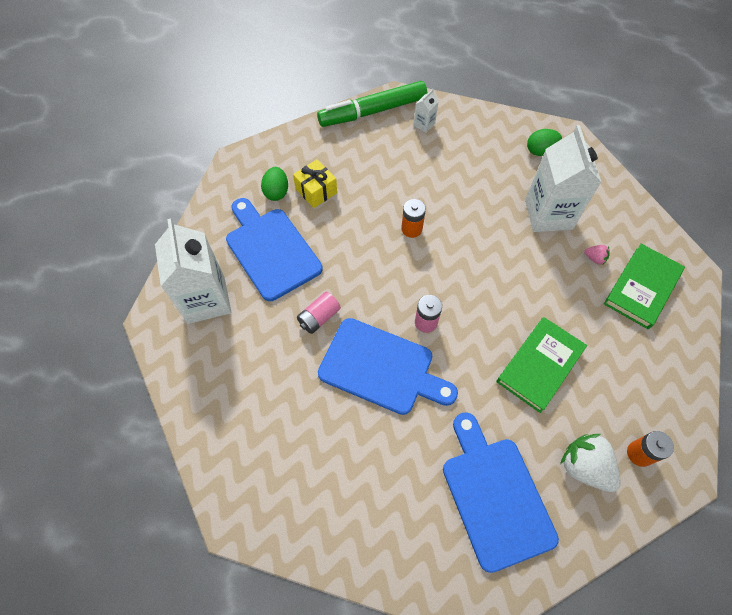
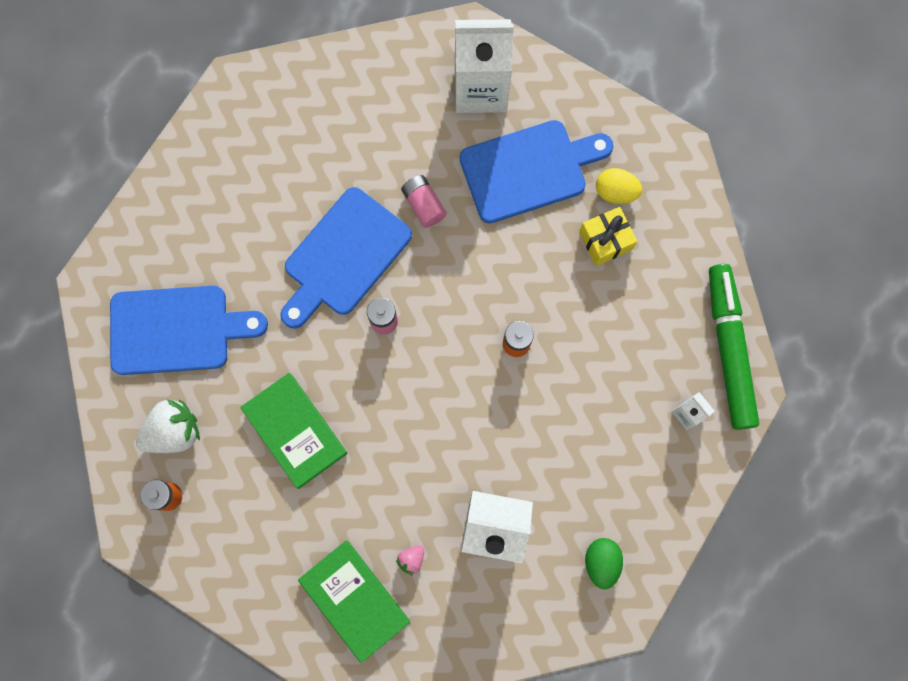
camera: 105 degrees right, 15 degrees up
green egg [261,167,288,201] -> yellow egg [596,168,642,204]

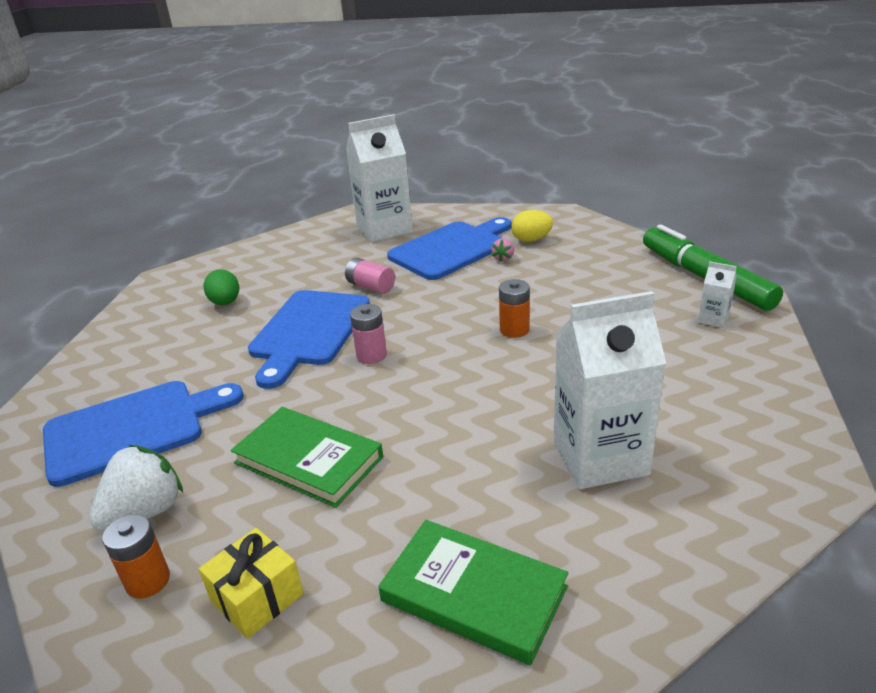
camera: 20 degrees left, 45 degrees down
pink strawberry [396,545,424,575] -> pink strawberry moved to [491,238,514,262]
yellow gift [579,207,637,266] -> yellow gift moved to [199,528,304,639]
green egg [585,538,623,589] -> green egg moved to [203,269,239,305]

